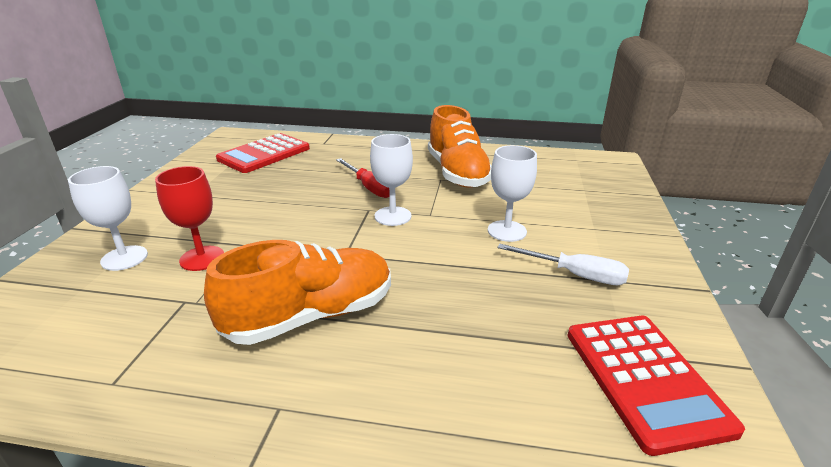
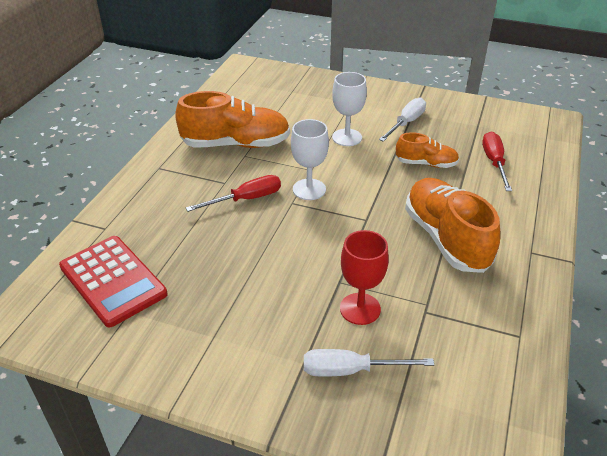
camera: 80 degrees left, 10 degrees up
white goblet [68,166,148,271] -> white screwdriver [304,349,434,377]
red calculator [567,315,745,456] -> none
none -> orange shoe [396,132,459,168]
none -> red screwdriver [482,132,512,191]

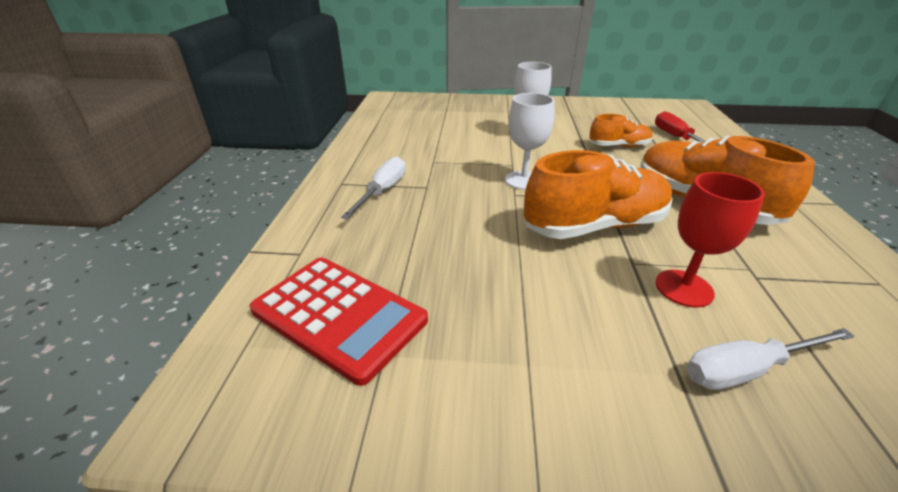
camera: 15 degrees left, 5 degrees down
orange shoe [175,91,290,148] -> orange shoe moved to [524,150,673,239]
red screwdriver [186,175,281,212] -> none
white screwdriver [379,97,426,142] -> white screwdriver moved to [341,156,406,219]

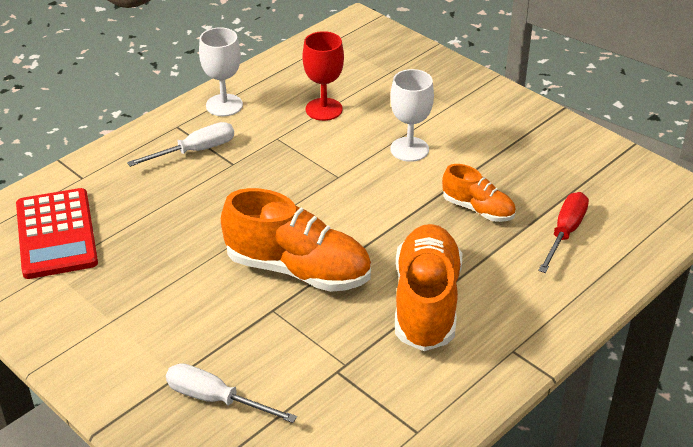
camera: 40 degrees right, 5 degrees up
white goblet [505,93,555,190] -> white goblet moved to [199,27,243,116]
red goblet [655,172,765,308] -> red goblet moved to [302,31,344,121]

